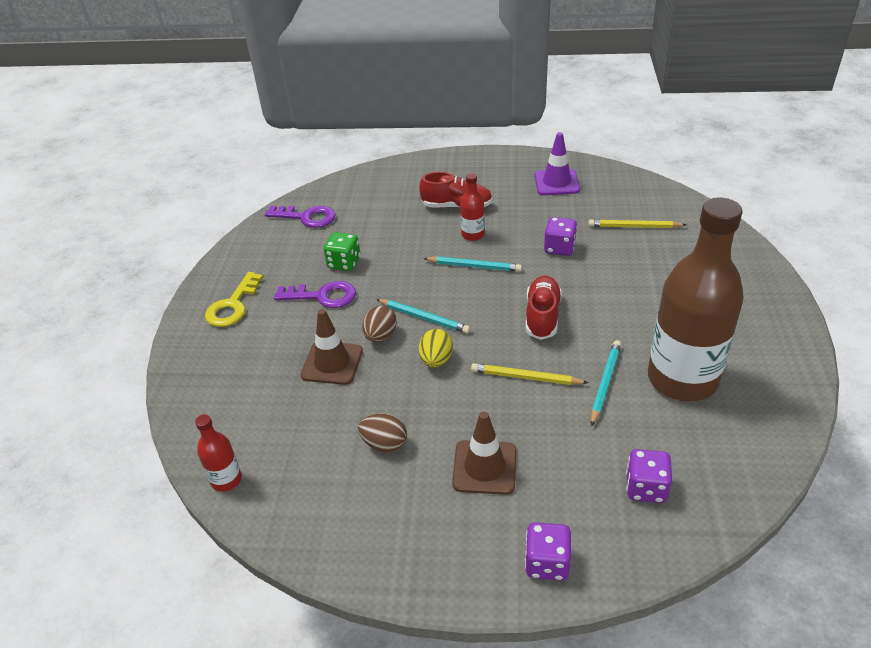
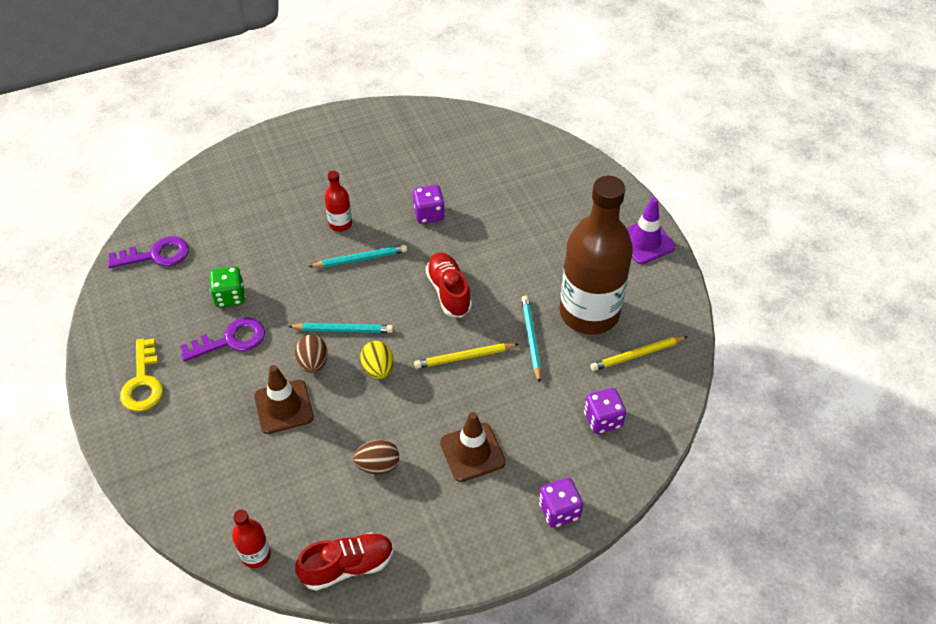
camera: 30 degrees left, 10 degrees up
red shoe [419,172,493,208] -> red shoe moved to [295,532,394,591]
purple traffic cone [534,132,580,195] -> purple traffic cone moved to [627,197,676,264]
yellow pencil [588,219,686,228] -> yellow pencil moved to [590,336,688,371]

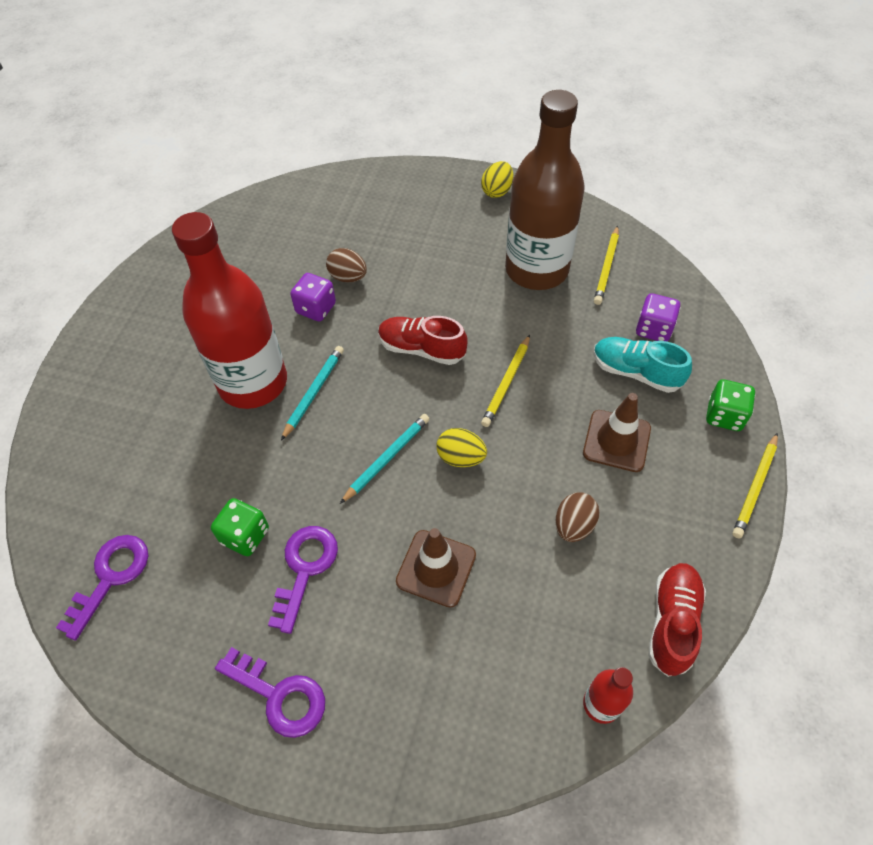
camera: 50 degrees left, 5 degrees up
yellow key [120,338,163,411] -> purple key [215,647,325,738]
brown egg [295,334,328,373] -> brown egg moved to [326,248,367,282]
red bottle [324,171,352,232] -> red bottle [172,212,287,409], size x2.40
turquoise pencil [521,295,541,383] -> none
purple dice [539,478,583,528] -> green dice [706,379,755,431]
purple traffic cone [627,197,676,264] -> yellow egg [481,161,513,198]
none -> turquoise shoe [593,337,692,393]
none -> yellow pencil [732,433,778,538]

